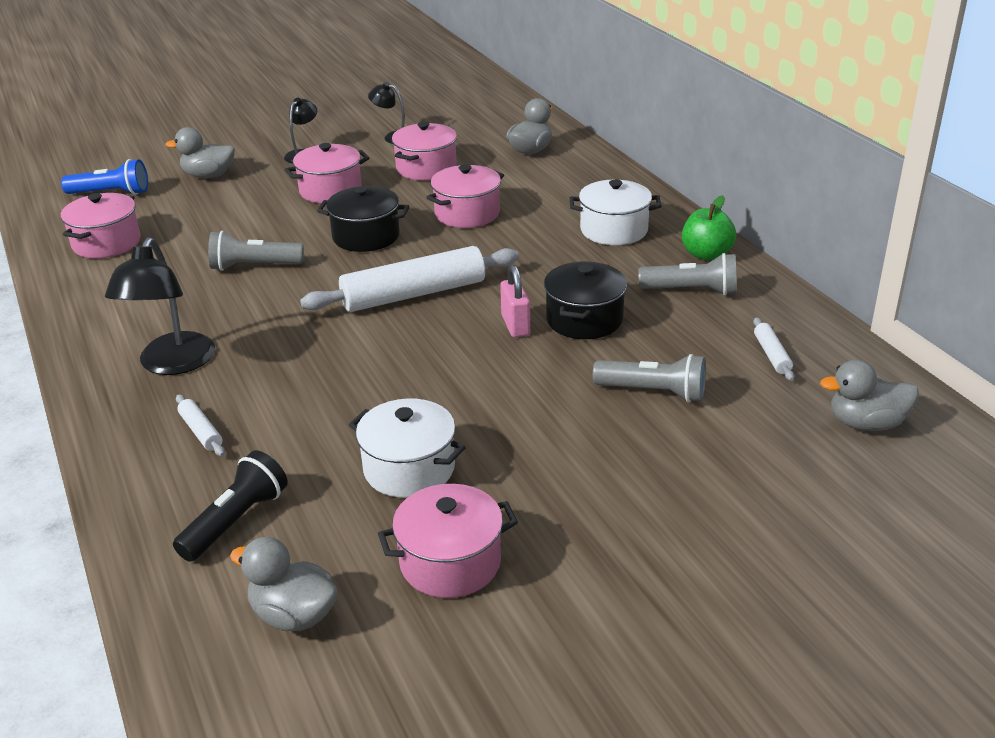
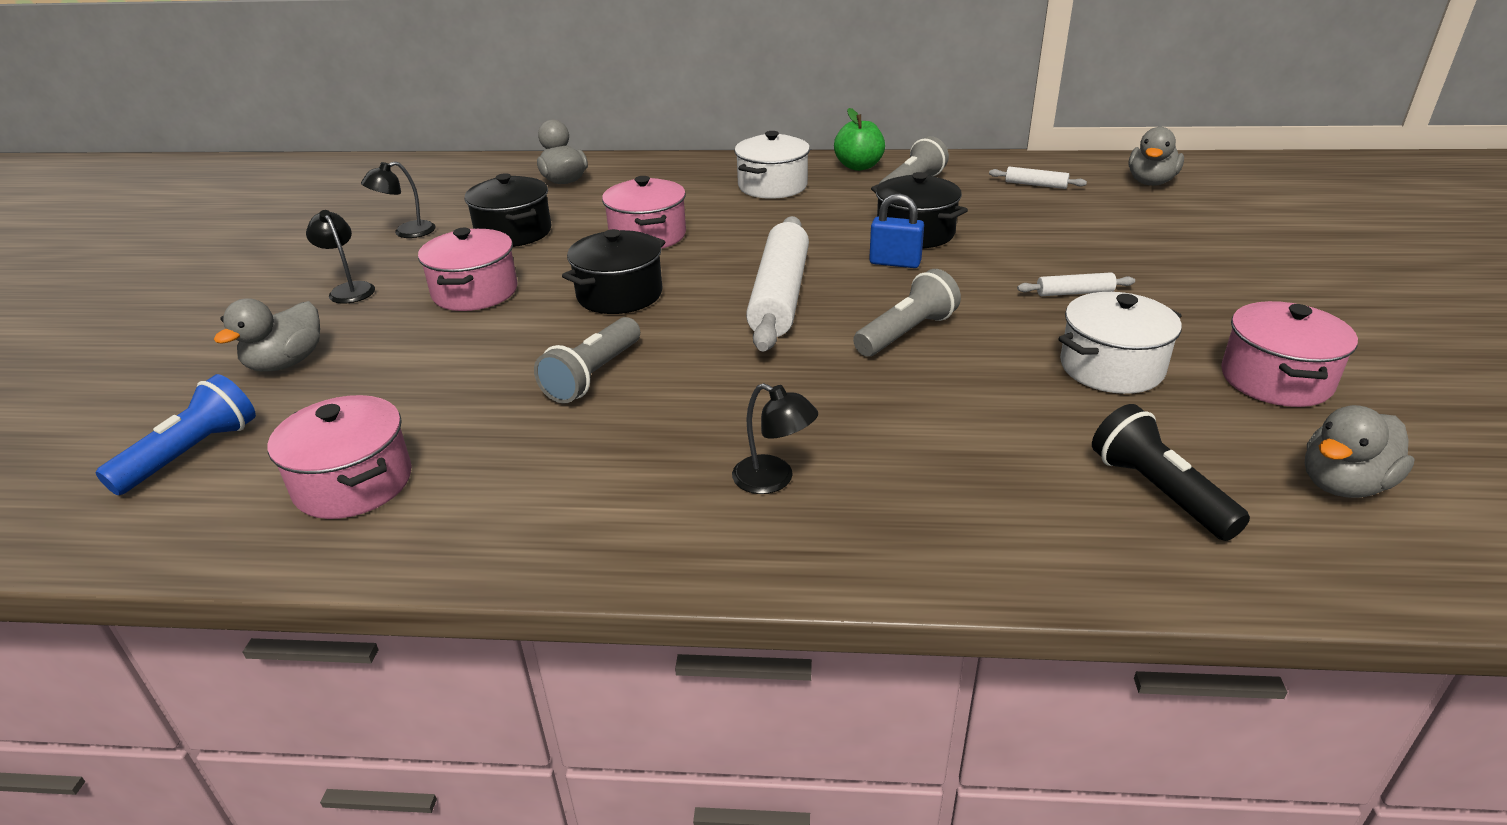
camera: 60 degrees left, 0 degrees up
black lamp [105,237,215,375] -> black lamp [732,383,818,494], size x0.56
white rolling pin [176,395,225,456] -> white rolling pin moved to [1017,272,1135,296]
pink pot [392,122,457,180] -> black pot [465,173,552,247]
pink padlock [500,265,530,338] -> blue padlock [869,194,924,268]
grey flashlight [593,354,706,403] -> grey flashlight moved to [853,269,961,357]

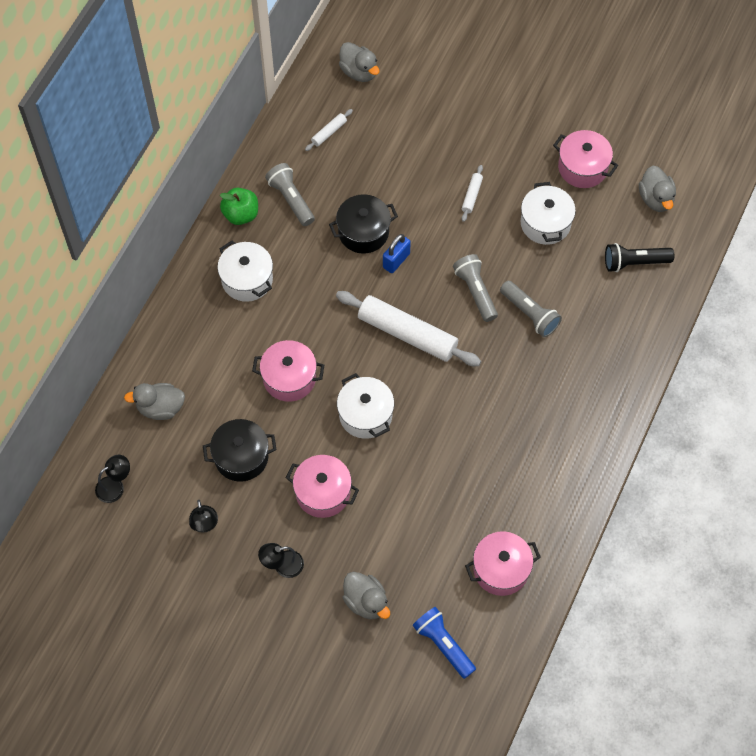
camera: 70 degrees left, 30 degrees up
grey flashlight [534,317,640,404] -> grey flashlight moved to [500,281,562,337]
black pot [562,229,665,314] -> white pot [337,373,394,439]
black lamp [732,383,818,494] -> black lamp moved to [95,454,130,503]

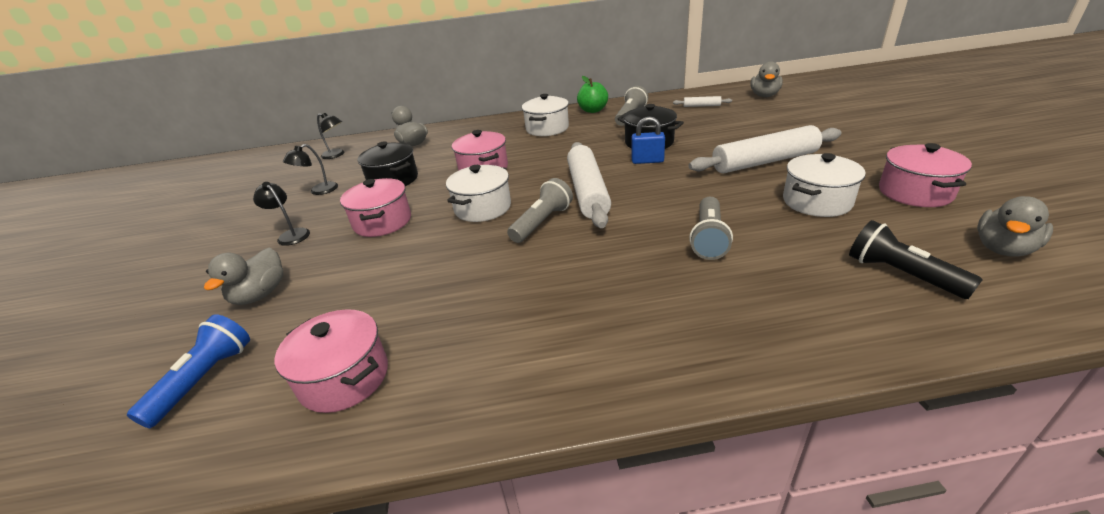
camera: 60 degrees right, 30 degrees down
grey flashlight [453,254,498,322] -> grey flashlight moved to [507,178,573,243]
white rolling pin [462,165,483,222] -> white rolling pin [689,125,841,173], size x2.30

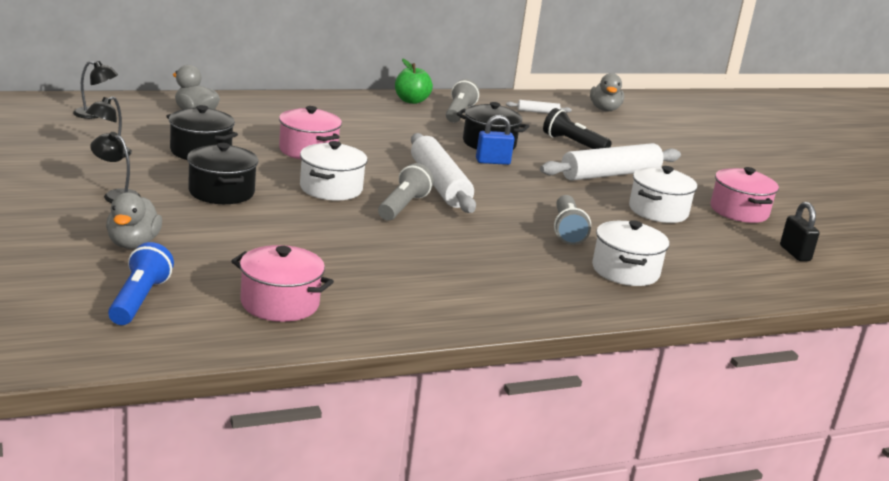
camera: 20 degrees left, 10 degrees down
pink pot [340,178,411,237] -> black pot [187,143,258,204]
white pot [522,94,569,136] -> white pot moved to [592,220,669,286]
black flashlight [849,220,983,299] -> black flashlight moved to [543,108,611,149]
grey duck [977,196,1053,257] -> black padlock [780,202,820,261]

